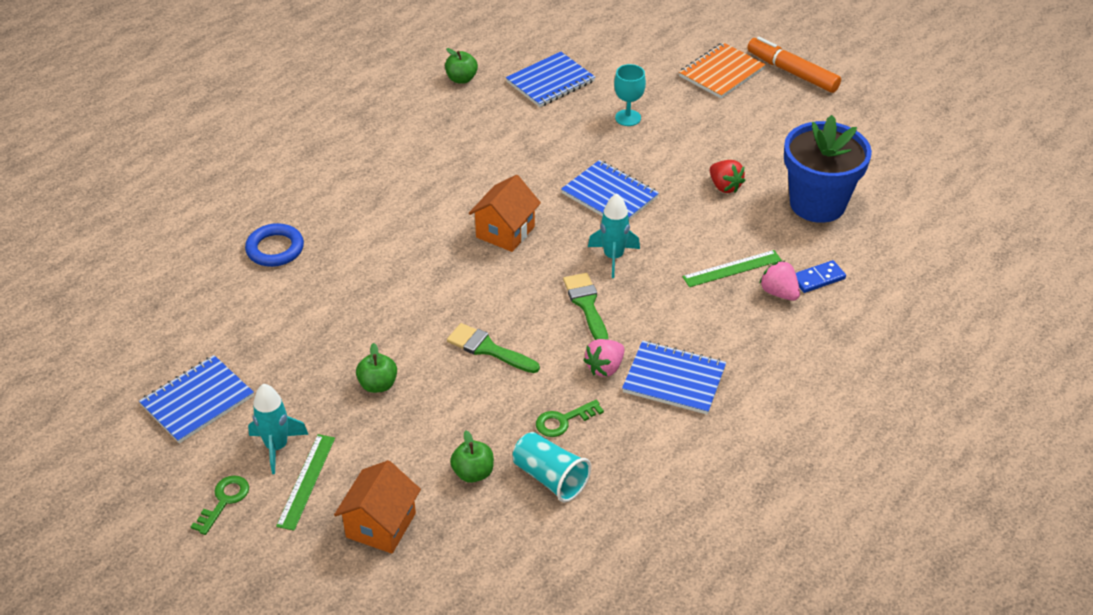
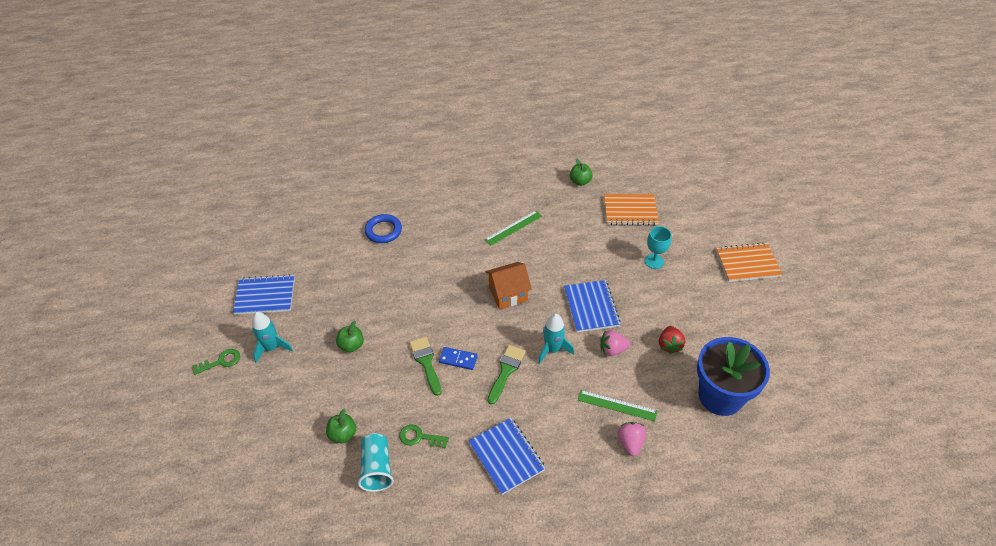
camera: 40 degrees right, 5 degrees up
green ruler [276,434,335,531] -> green ruler moved to [485,211,542,246]
orange house [334,460,421,554] -> none
blue notebook [506,52,595,107] -> orange notebook [604,194,659,225]
pink strawberry [584,339,625,377] -> pink strawberry moved to [600,330,631,356]
orange marker [747,37,841,93] -> none
blue domino [796,260,846,293] -> blue domino moved to [439,347,478,370]

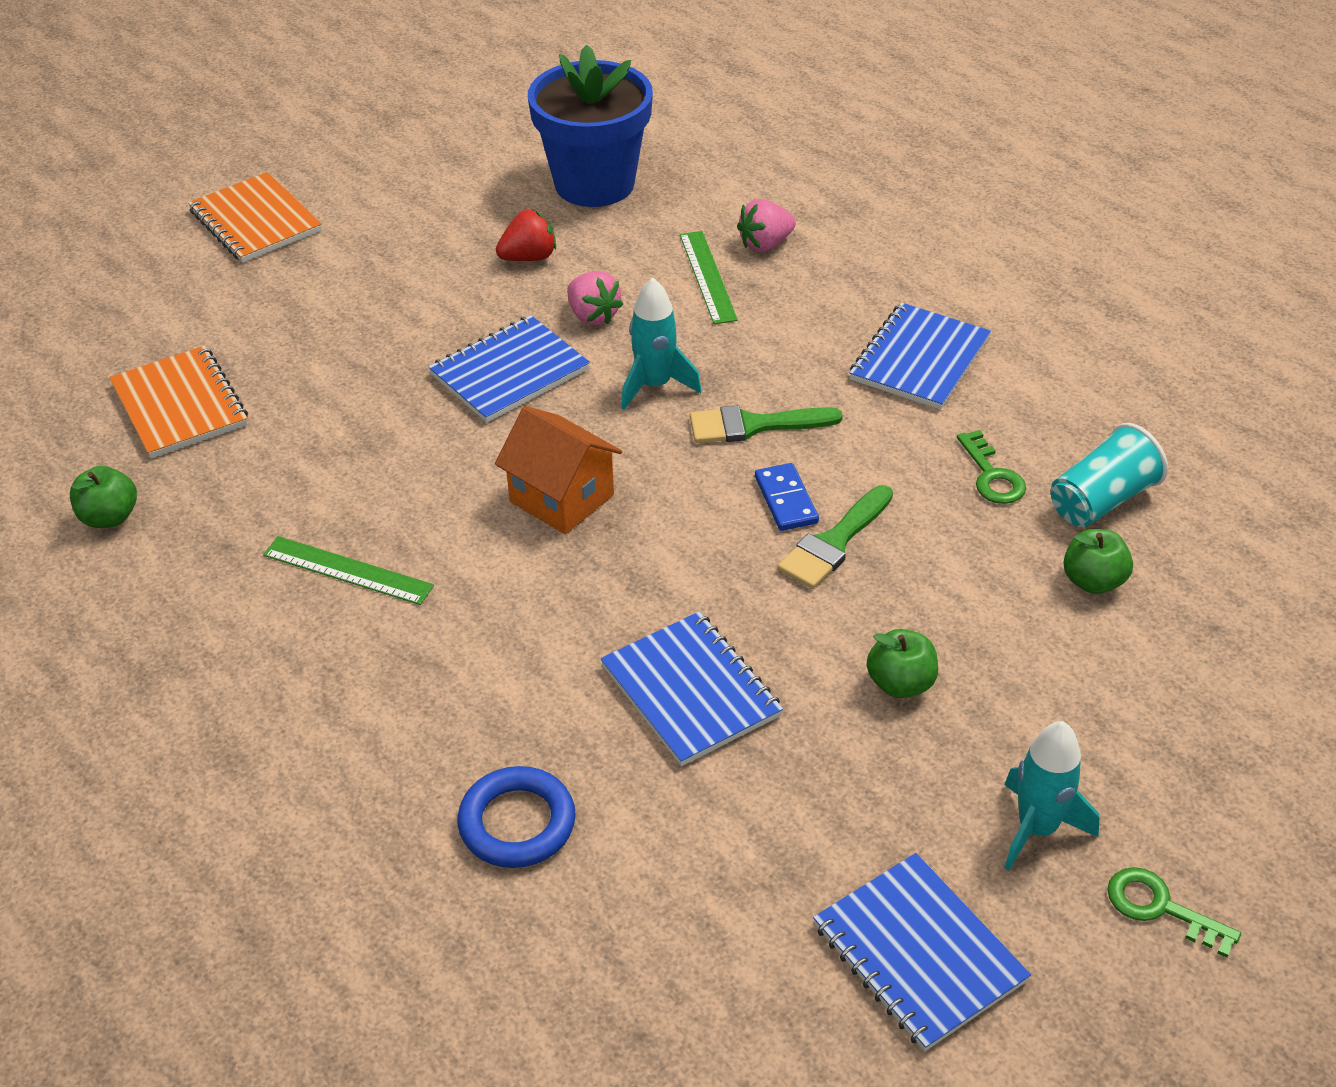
camera: 120 degrees left, 5 degrees down
turquoise goblet [645,226,672,269] -> none
none -> blue notebook [600,612,783,766]

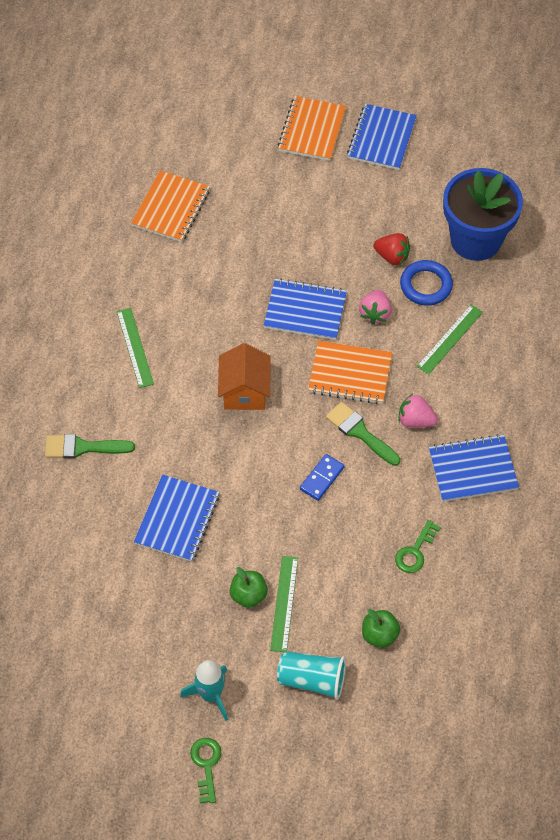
camera: 50 degrees right, 15 degrees up
green apple [70,466,137,528] -> none
blue ring [457,766,576,868] -> blue ring moved to [400,260,453,306]
turquoise rocket [621,277,702,410] -> orange notebook [308,341,392,404]
pink strawberry [737,199,796,252] -> pink strawberry moved to [398,394,438,428]
green brush [777,485,893,589] -> green brush moved to [45,434,135,459]
blue notebook [813,853,1031,1051] -> blue notebook moved to [347,104,417,170]
turquoise cup [1051,423,1168,527] -> turquoise cup moved to [277,651,346,700]
none -> green ruler [270,556,298,652]

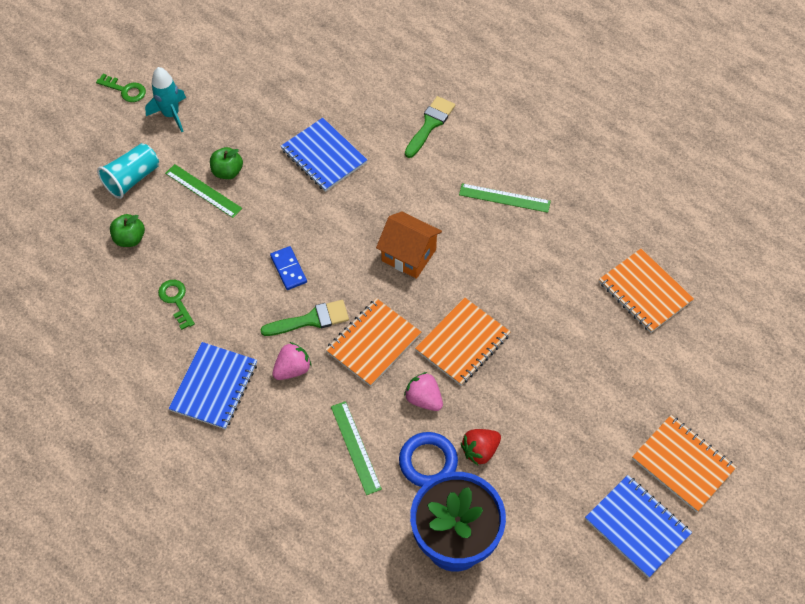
camera: 120 degrees right, 0 degrees up
blue notebook [264,278,347,340] -> orange notebook [415,298,511,385]

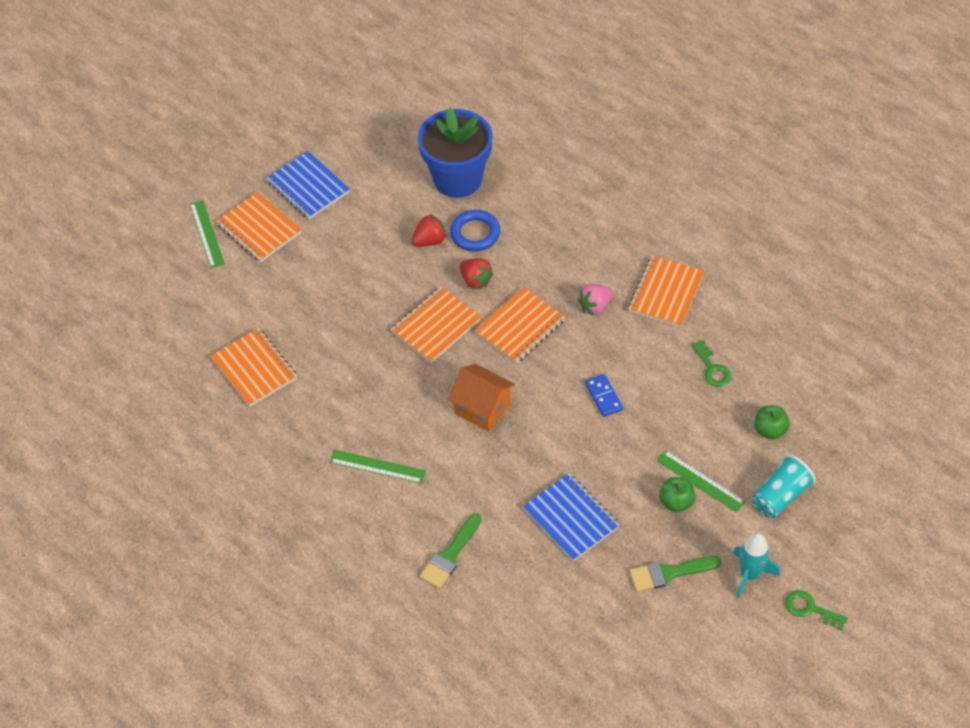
camera: 175 degrees left, 5 degrees down
blue notebook [169,342,257,429] -> orange notebook [628,255,705,327]
green brush [260,300,349,336] -> green brush moved to [629,556,721,592]
green ruler [331,401,382,495] -> green ruler moved to [190,200,225,268]
pink strawberry [404,372,443,411] -> red strawberry [459,258,494,289]

